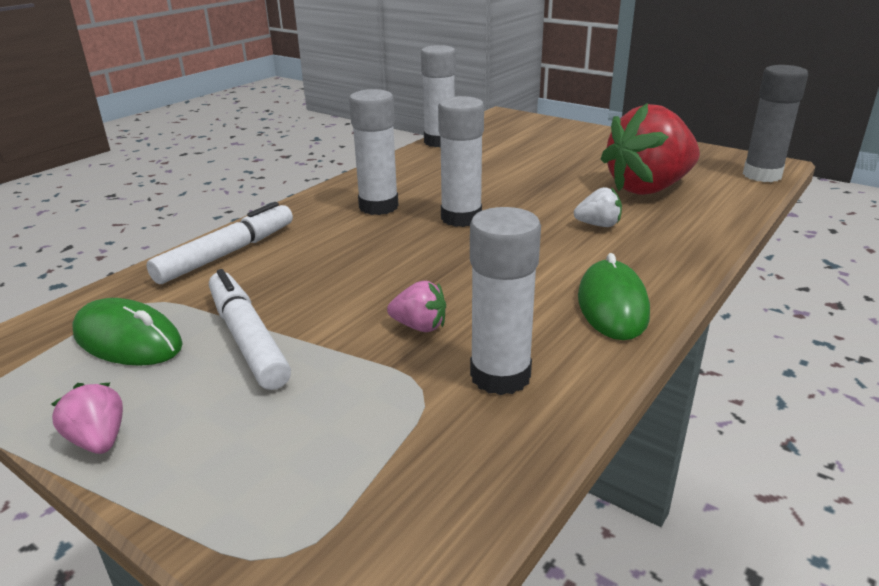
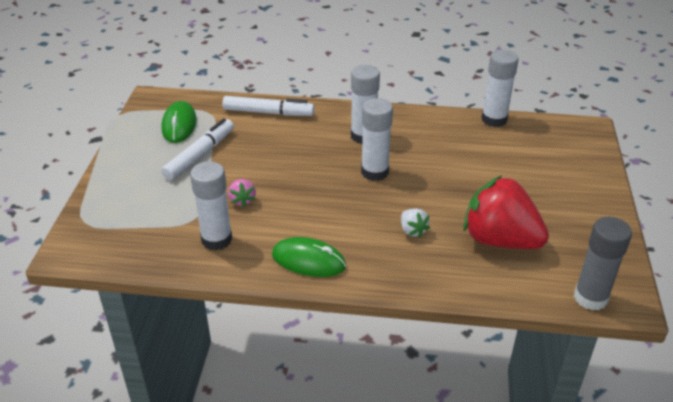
camera: 60 degrees right, 10 degrees up
pink strawberry [51,383,123,454] -> none
green mouse [578,253,650,340] -> green mouse turned 45 degrees clockwise [272,237,346,277]

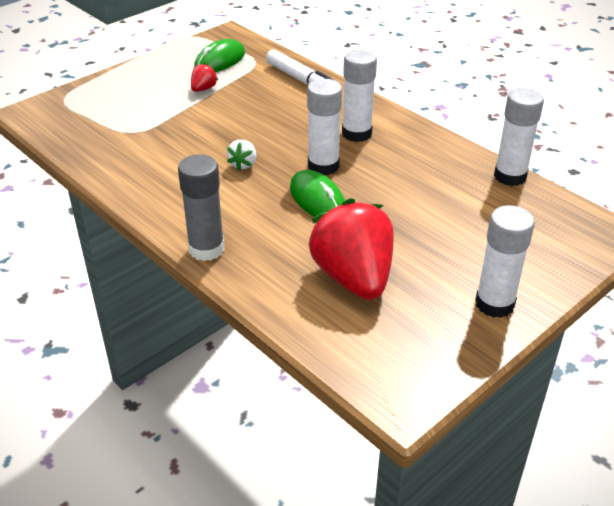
camera: 40 degrees right, 0 degrees up
white marker [161,118,234,180] -> red strawberry [191,63,218,92]
white glue stick [190,161,232,250] -> white glue stick moved to [475,205,535,318]
pink strawberry [228,179,256,207] -> none
green mouse [272,237,346,277] -> green mouse moved to [290,170,345,217]
white strawberry [401,209,430,238] -> white strawberry moved to [227,140,256,171]
grey glue stick [574,217,632,311] -> grey glue stick moved to [178,154,225,261]

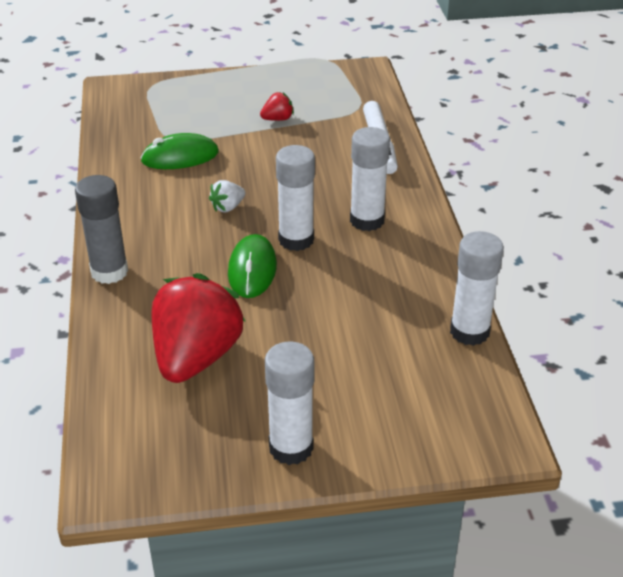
camera: 35 degrees right, 0 degrees up
green mouse [194,39,245,72] -> green mouse moved to [140,133,219,169]

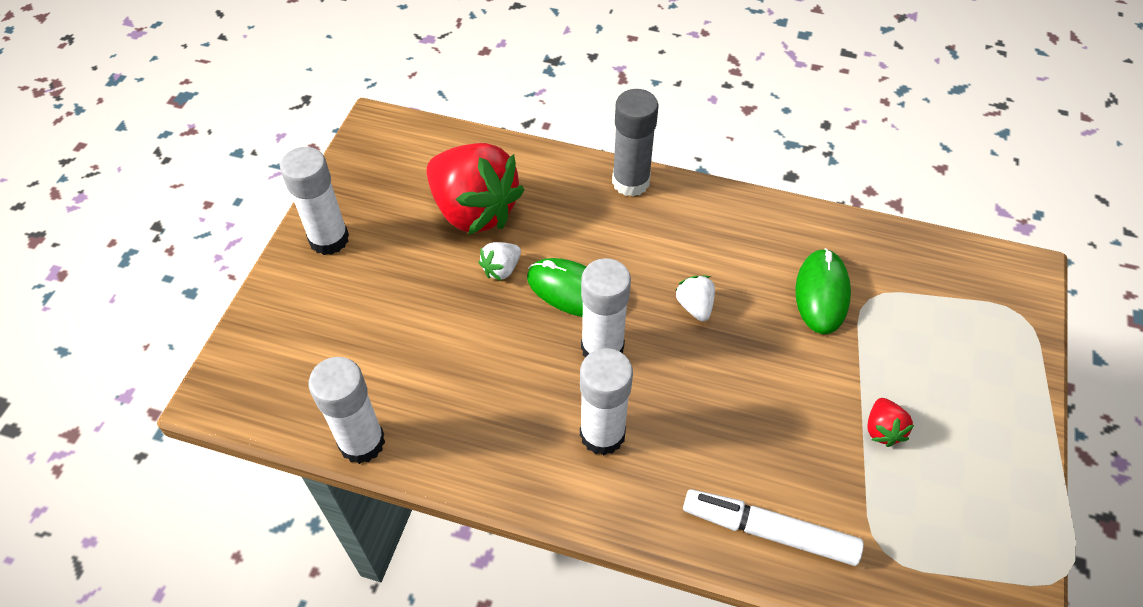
camera: 115 degrees right, 15 degrees up
none -> white strawberry [479,242,521,281]

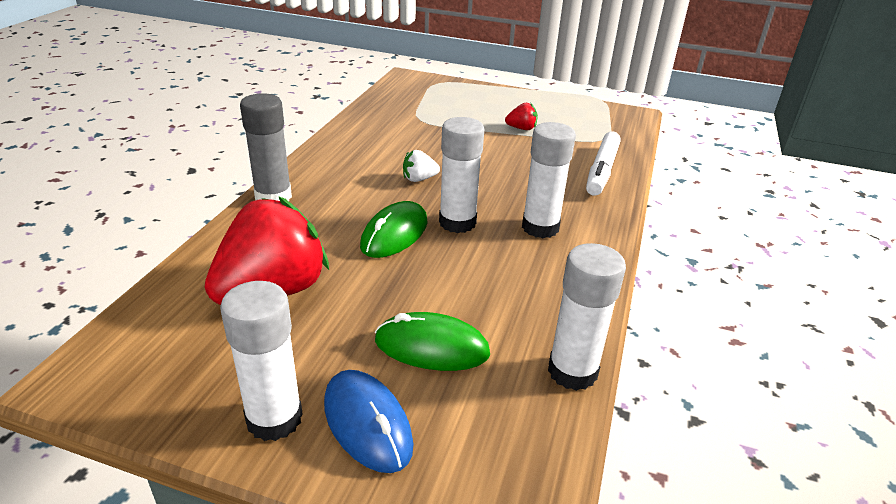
camera: 90 degrees left, 20 degrees down
white strawberry [479,242,521,281] -> none
green mouse [795,248,851,334] -> green mouse moved to [375,312,490,371]
none -> blue mouse [324,370,414,473]

